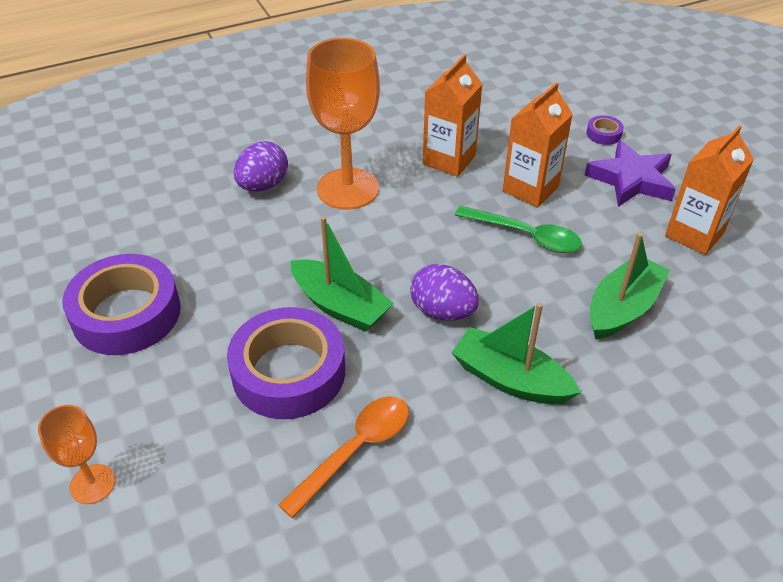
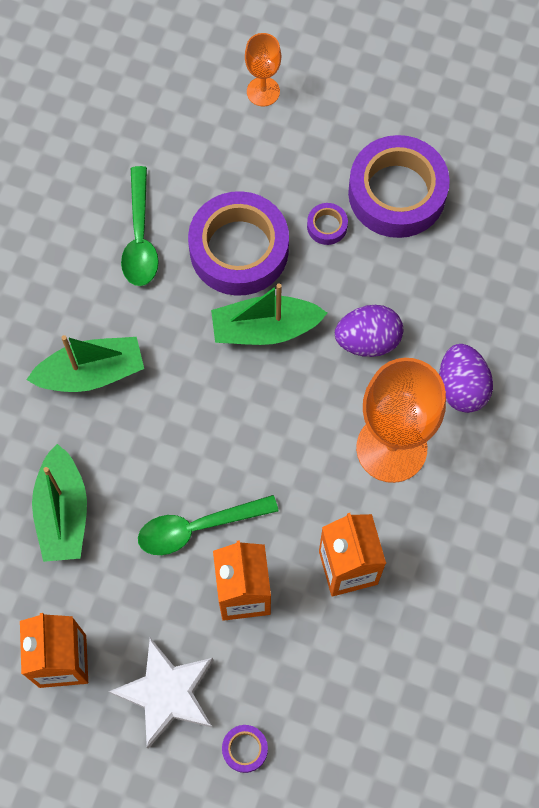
camera: 135 degrees right, 25 degrees up
orange spoon [278,396,409,518] -> green spoon [121,166,159,286]
purple egg [410,264,479,320] -> purple egg moved to [335,305,403,357]
purple star [585,140,676,207] -> white star [109,638,214,749]
none -> purple tape [307,203,348,245]

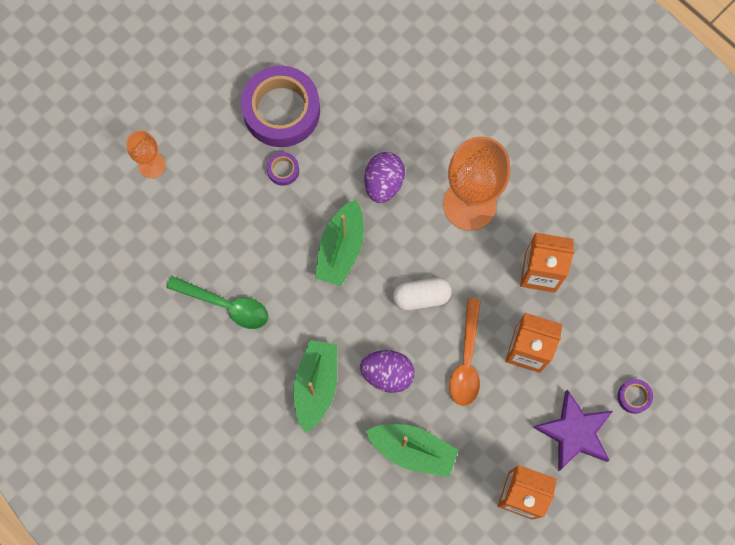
camera: 65 degrees left, 5 degrees up
white star [109,638,214,749] -> purple star [533,390,613,471]
green spoon [138,495,279,555] -> orange spoon [449,298,481,406]
purple tape [188,191,289,296] -> none
purple egg [439,344,493,413] -> purple egg moved to [360,350,415,393]
none -> white capsule [393,278,451,310]

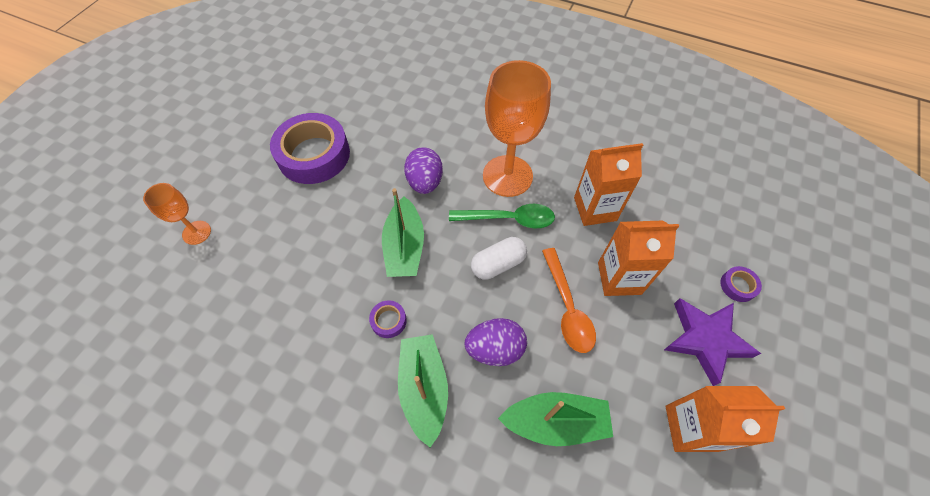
camera: 20 degrees left, 15 degrees down
green spoon [166,276,269,329] -> green spoon moved to [449,204,555,228]
purple tape [267,152,299,186] -> purple tape moved to [369,300,407,338]

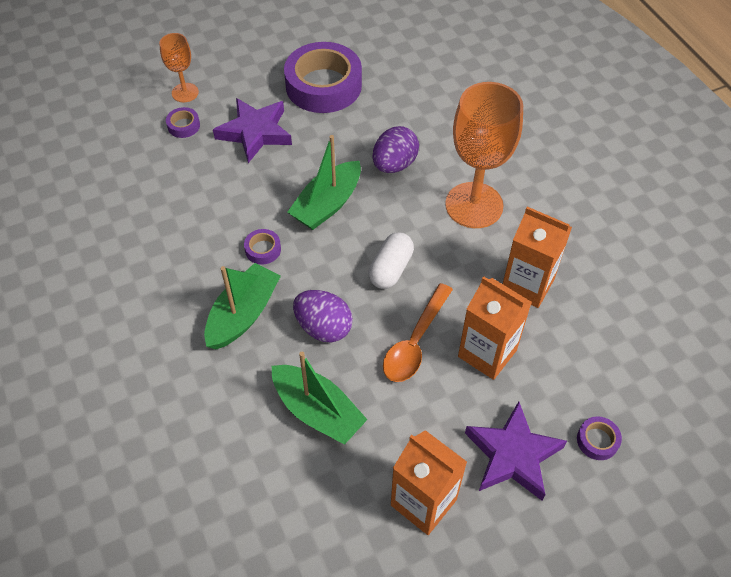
camera: 40 degrees right, 5 degrees down
green spoon [449,204,555,228] -> none
white capsule [471,237,527,279] -> white capsule turned 75 degrees counterclockwise [368,232,414,289]
none -> purple tape [166,107,200,138]
none -> purple star [213,98,292,163]

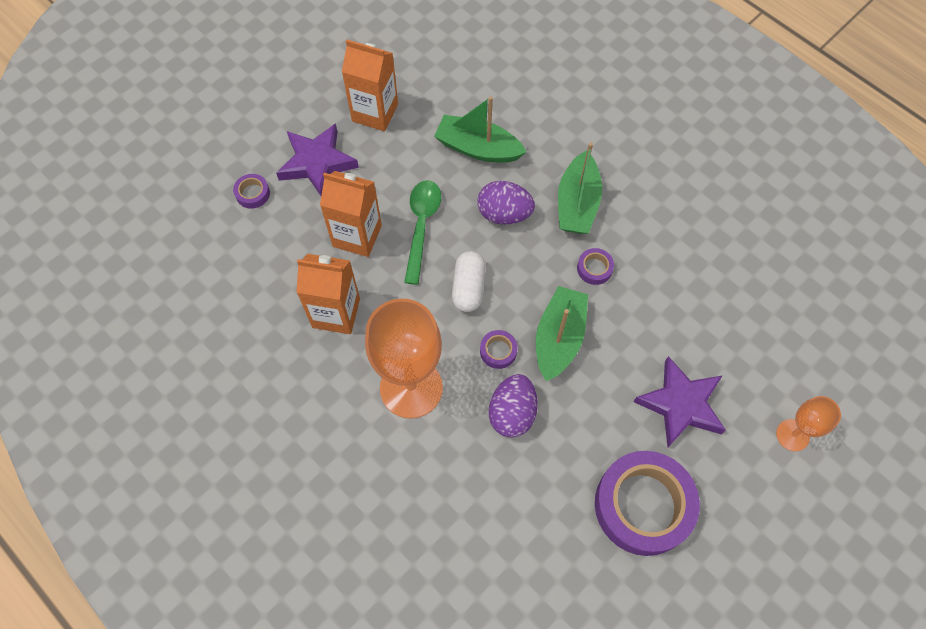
camera: 160 degrees right, 10 degrees up
purple tape [166,107,200,138] -> purple tape moved to [480,330,518,369]
orange spoon [383,283,453,382] -> green spoon [404,180,441,285]

